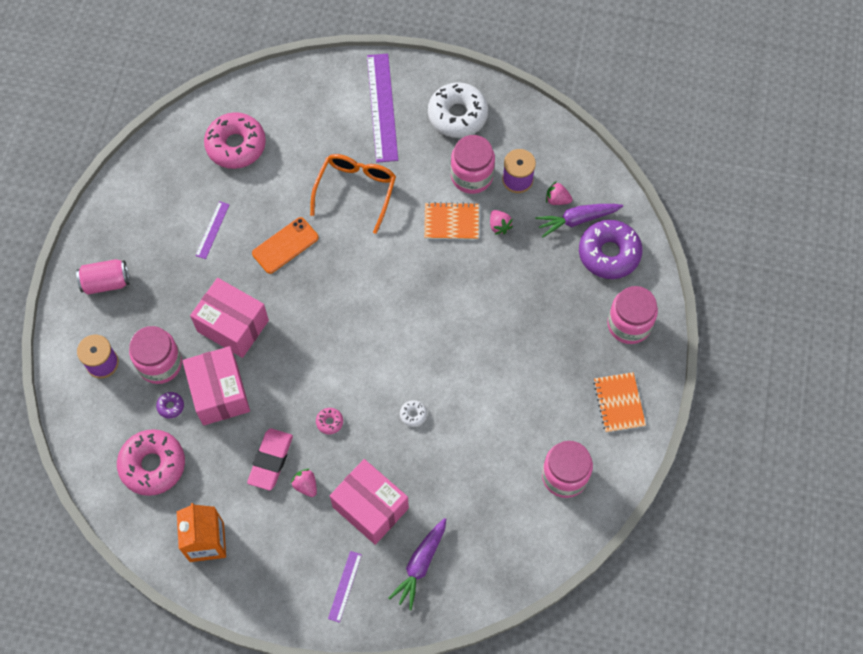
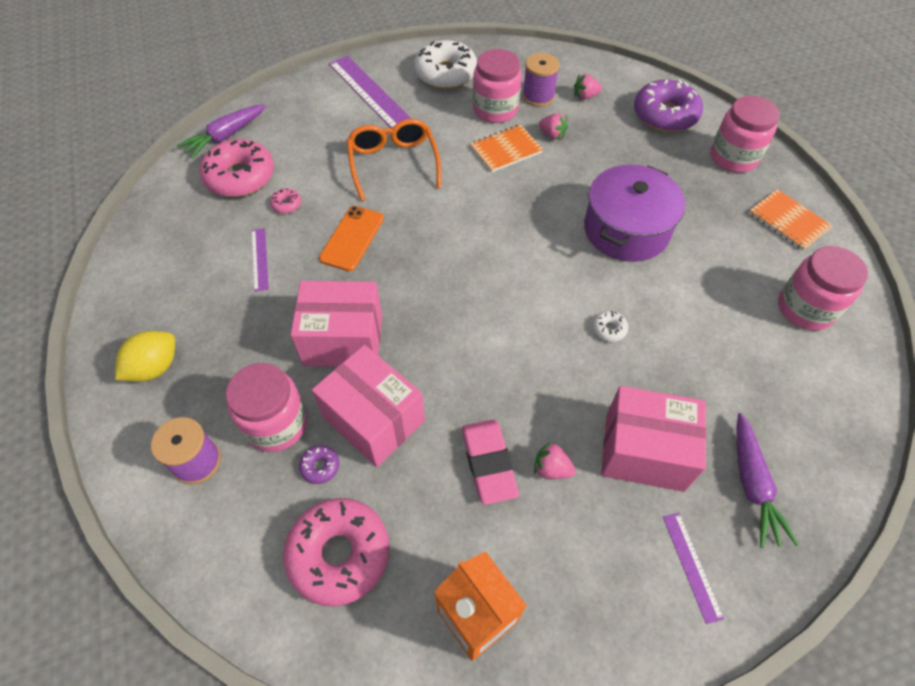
camera: 30 degrees left, 10 degrees down
pink can [76,259,130,295] -> yellow lemon [115,331,175,382]
pink donut [316,408,343,434] -> pink donut moved to [270,188,301,214]
purple carrot [535,204,623,237] -> purple carrot moved to [177,104,266,159]
none -> purple pot [584,165,685,262]

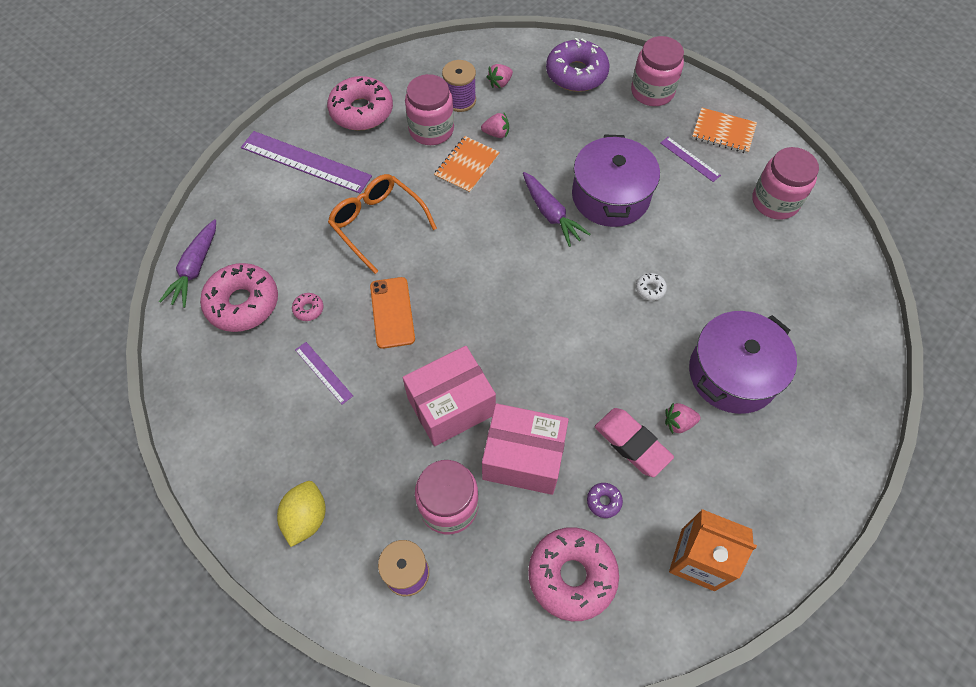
camera: 30 degrees left, 5 degrees up
purple donut [299,445,339,484] -> purple donut moved to [587,483,623,518]
white donut [414,40,477,89] -> pink donut [327,76,393,131]
pink box [601,386,707,492] -> purple pot [689,311,797,414]
purple ruler [663,513,724,624] -> purple ruler moved to [660,137,721,182]
purple carrot [736,413,799,548] -> purple carrot moved to [523,172,591,247]

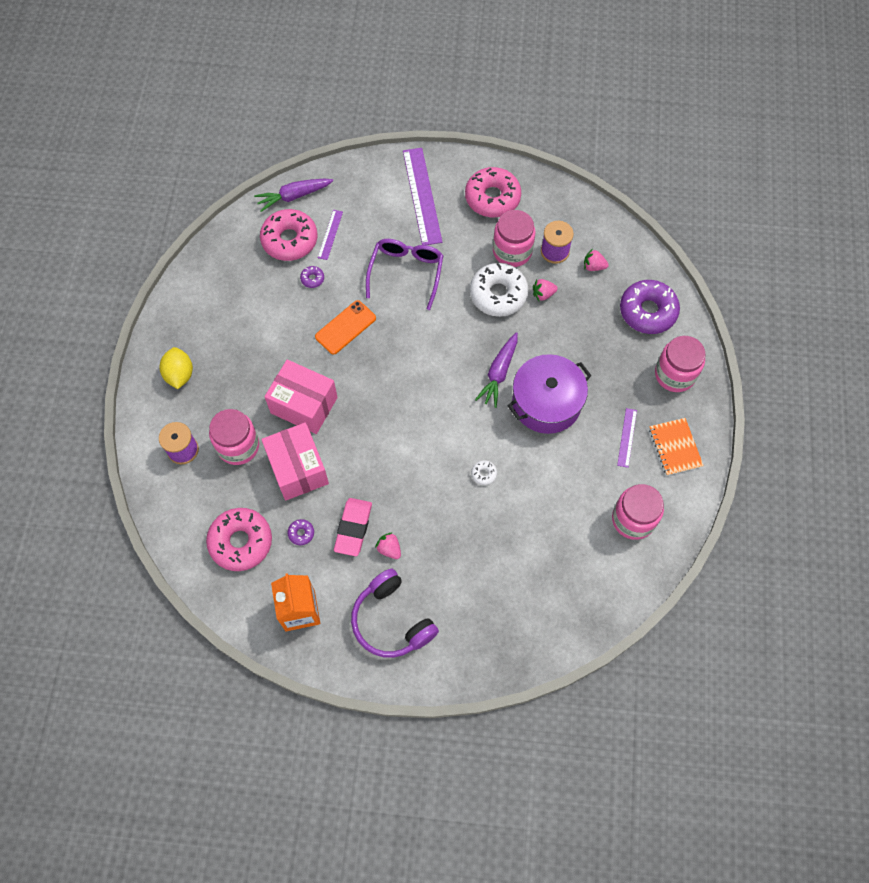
camera: 55 degrees right, 5 degrees up
yellow lemon [277,481,326,547] -> yellow lemon turned 75 degrees counterclockwise [160,347,193,389]
pink donut [292,293,324,321] -> purple donut [300,266,324,288]
purple ruler [295,342,353,405] -> purple ruler moved to [318,210,343,260]
orange glasses [328,174,437,274] -> purple glasses [366,239,443,310]
orange notebook [434,136,500,194] -> white donut [470,263,529,317]
pink strawberry [481,113,509,138] -> pink strawberry turned 105 degrees clockwise [533,279,558,301]
purple pot [689,311,797,414] -> none
none -> purple headphones [351,569,439,658]

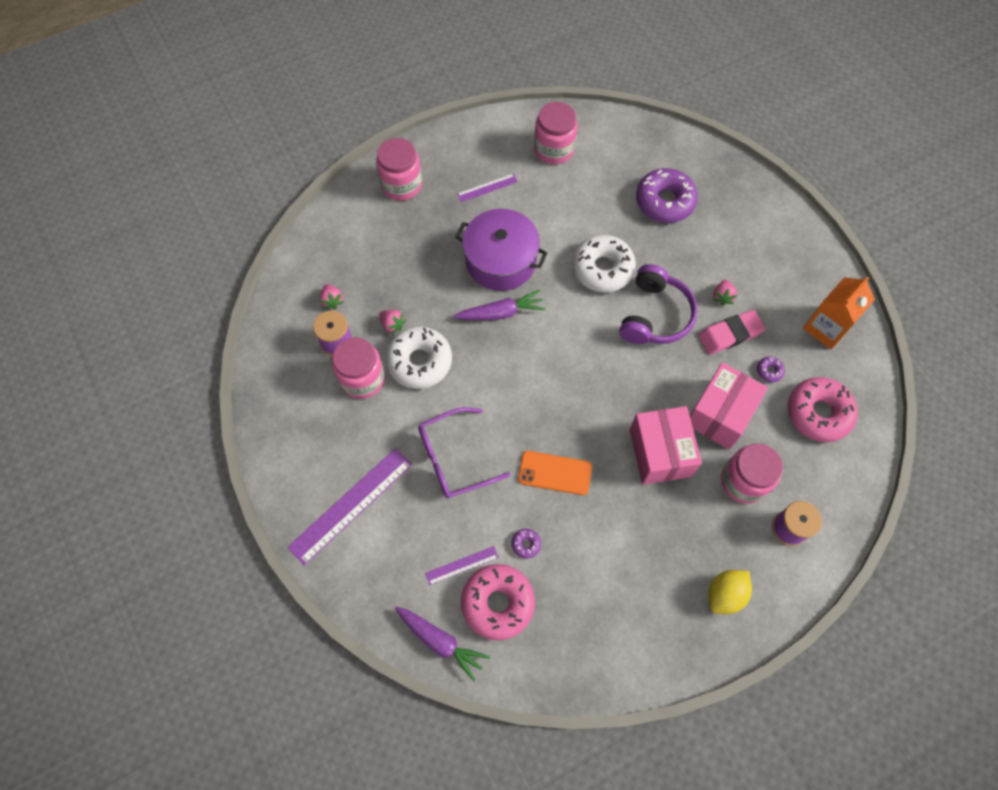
camera: 125 degrees left, 0 degrees up
purple headphones [351,569,439,658] -> purple headphones moved to [619,264,698,344]
pink donut [465,167,521,217] -> none
white donut [471,460,497,485] -> white donut [572,235,636,293], size x2.41
purple donut [620,280,680,334] -> purple donut moved to [636,168,698,223]
orange notebook [649,418,704,476] -> none

